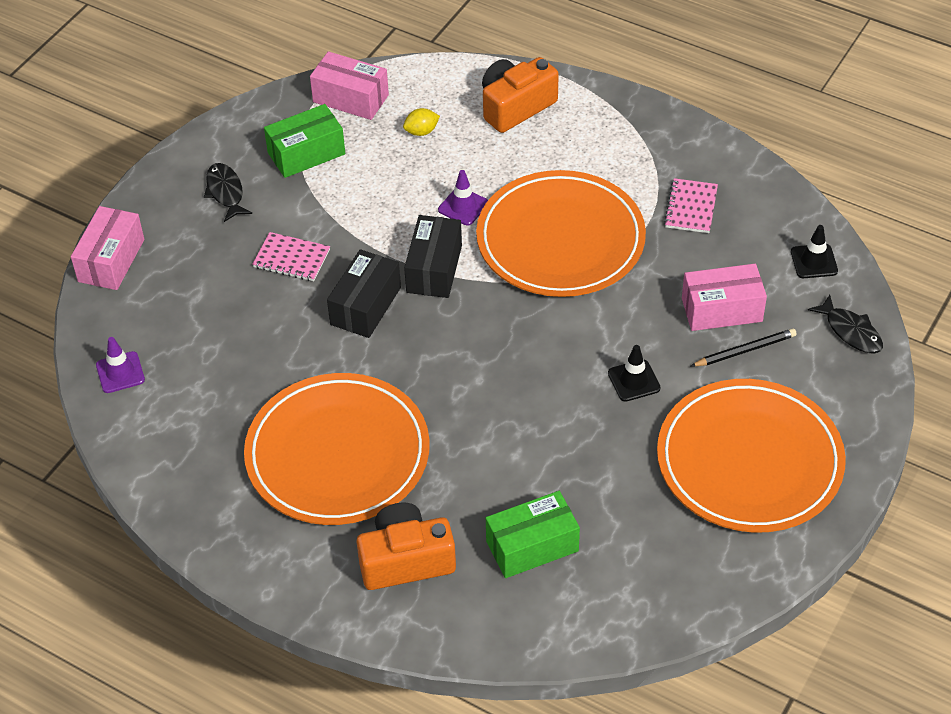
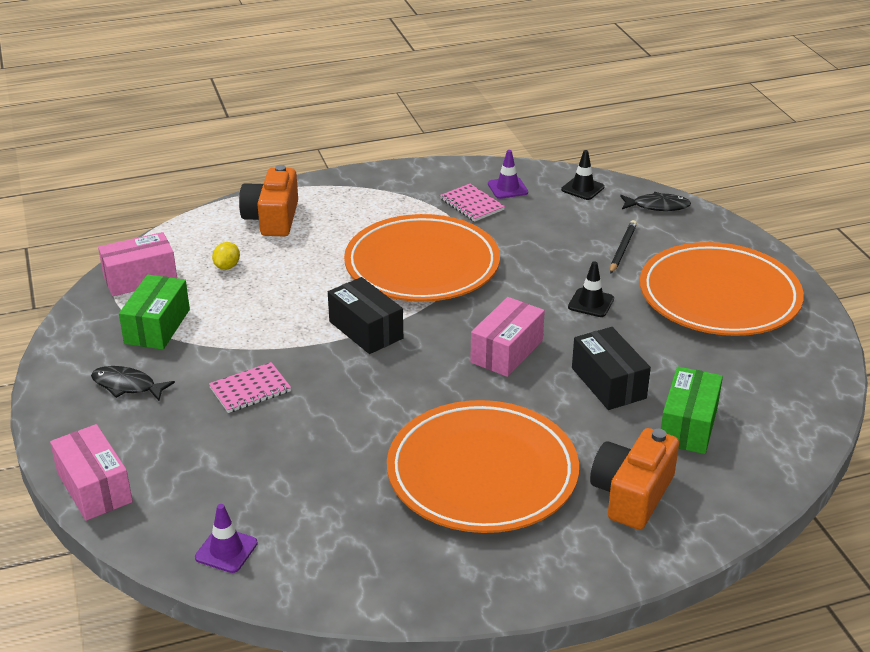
camera: 50 degrees left, 15 degrees down
black box [327,249,401,338] -> black box moved to [572,327,651,410]
purple traffic cone [438,170,488,225] -> purple traffic cone moved to [488,150,528,199]
pink box [682,264,767,331] -> pink box moved to [470,297,545,377]

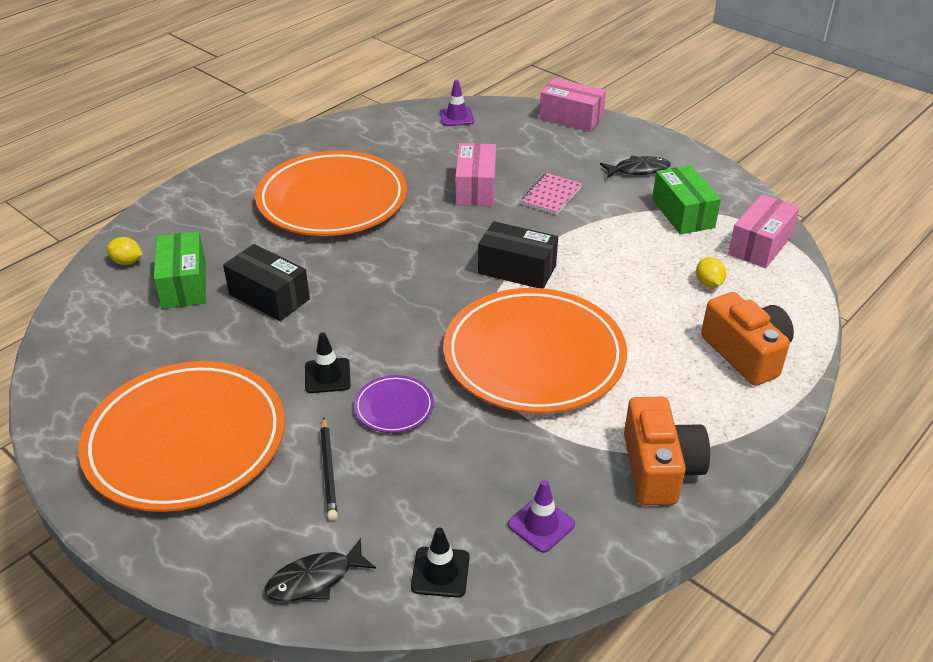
camera: 150 degrees right, 5 degrees up
pink notebook [440,184,505,222] -> none
pink box [470,297,545,377] -> pink box moved to [455,143,496,206]
orange camera [590,428,679,530] -> orange camera moved to [624,397,710,505]
none -> yellow lemon [106,237,143,265]
none -> purple plate [354,375,434,433]

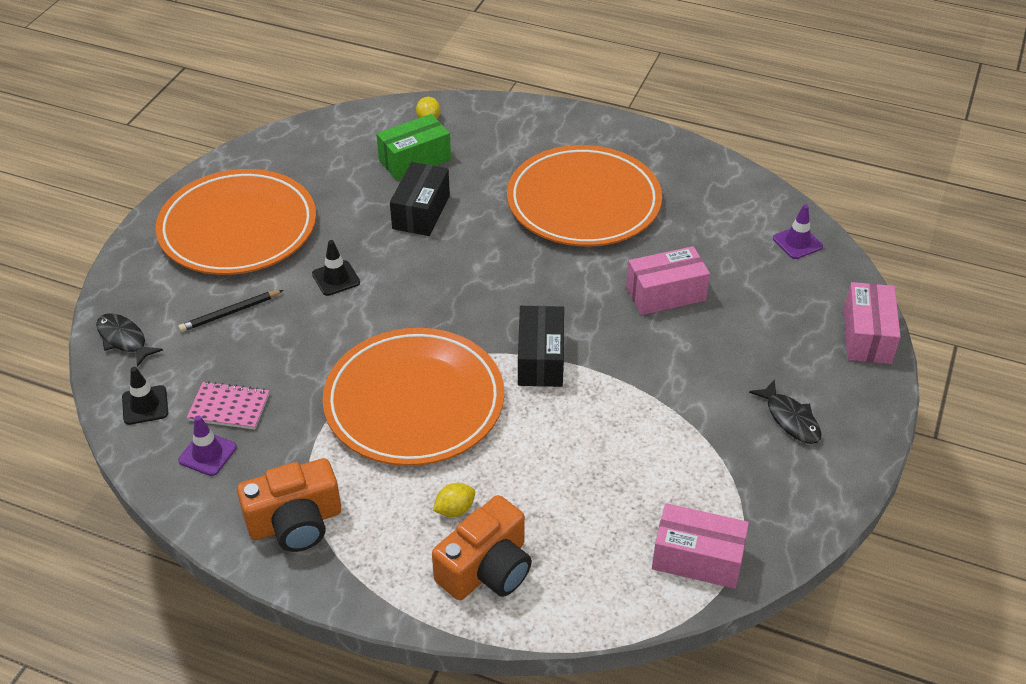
camera: 70 degrees right, 5 degrees up
purple plate [354,375,434,433] -> none
pink notebook [521,173,582,215] -> pink notebook moved to [187,381,269,430]
green box [652,165,721,235] -> none
yellow lemon [696,257,726,288] -> yellow lemon moved to [433,483,475,517]

